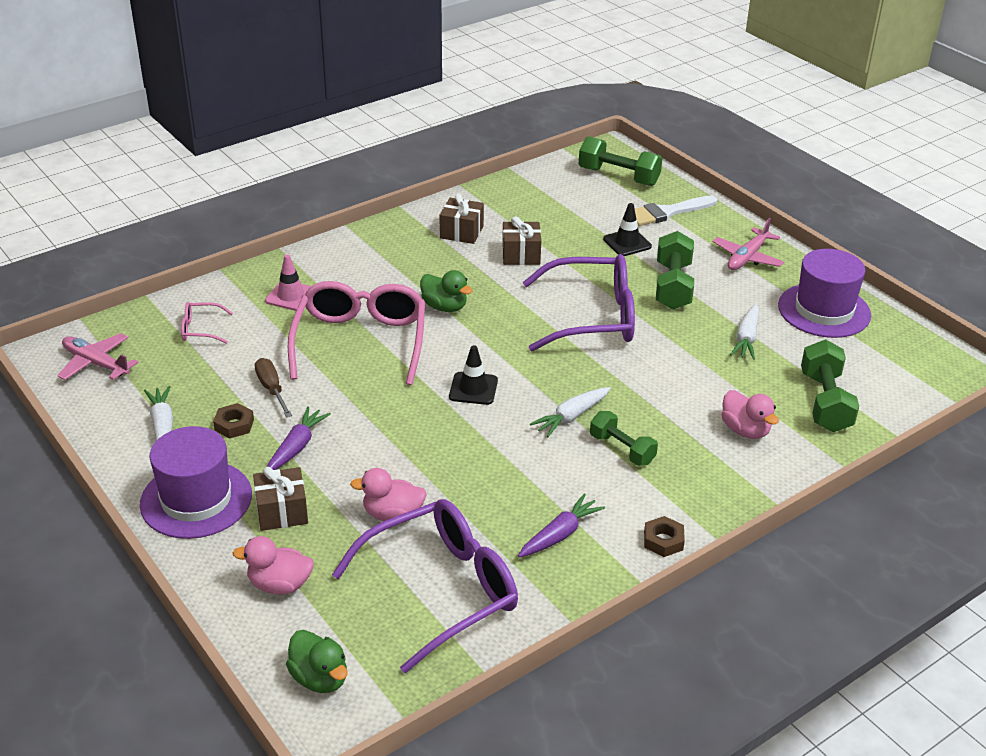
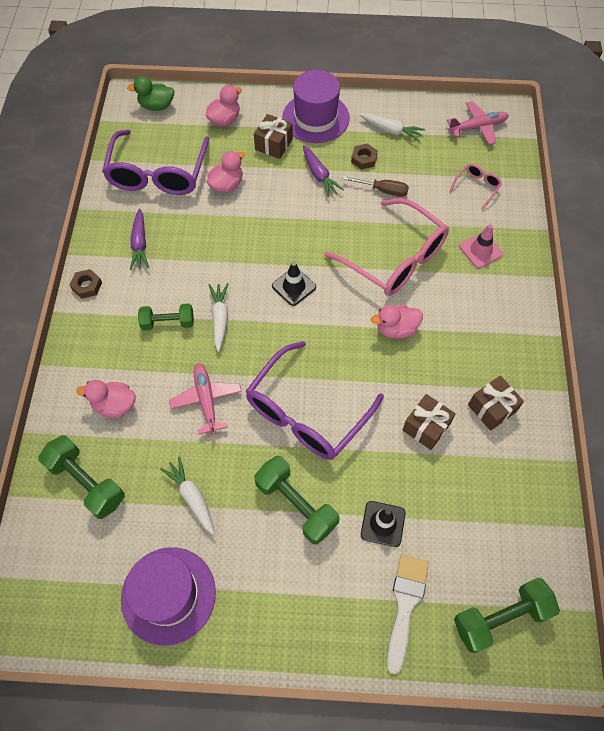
camera: 130 degrees right, 25 degrees up
green duck [420,270,473,312] -> pink duck [371,305,423,338]
pink plane [713,218,784,270] -> pink plane moved to [169,363,242,435]

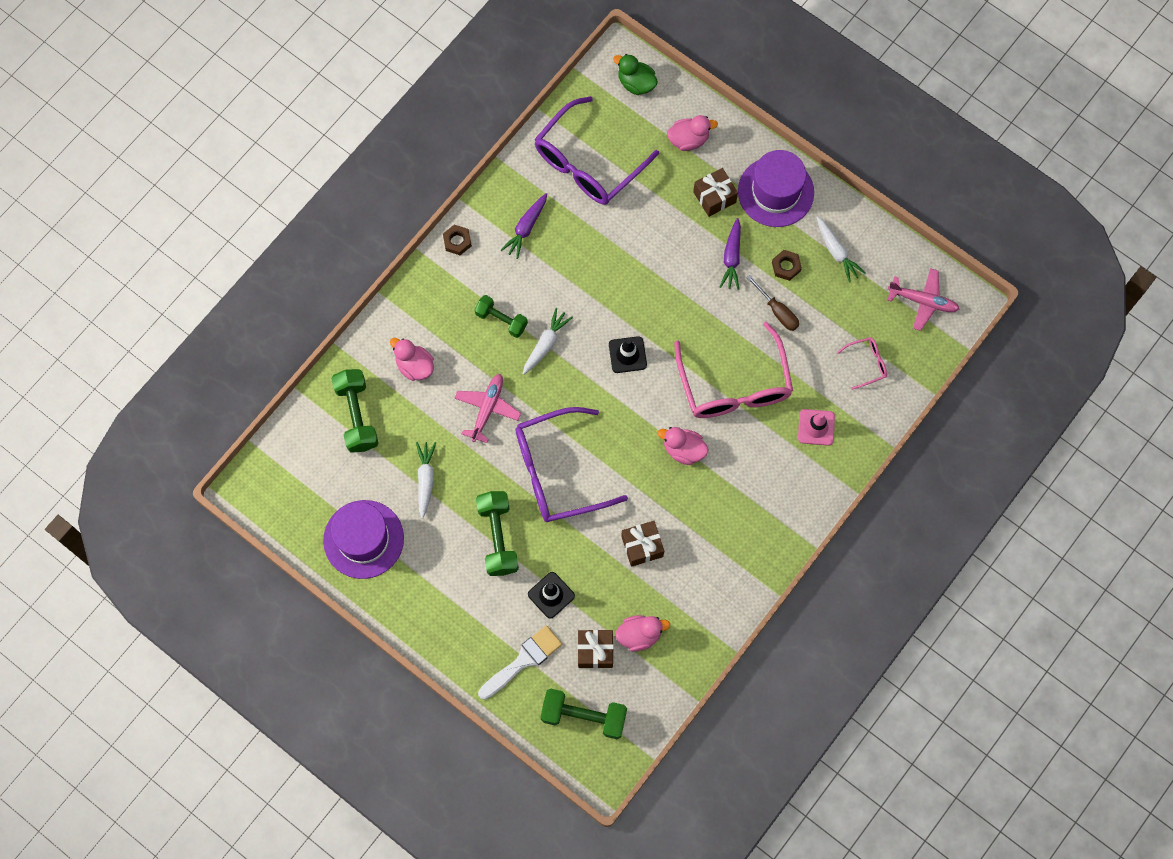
camera: 35 degrees right, 10 degrees up
pink duck [207,151,245,193] -> pink duck moved to [615,615,670,651]
brown gift [468,376,524,431] -> brown gift moved to [578,630,614,668]

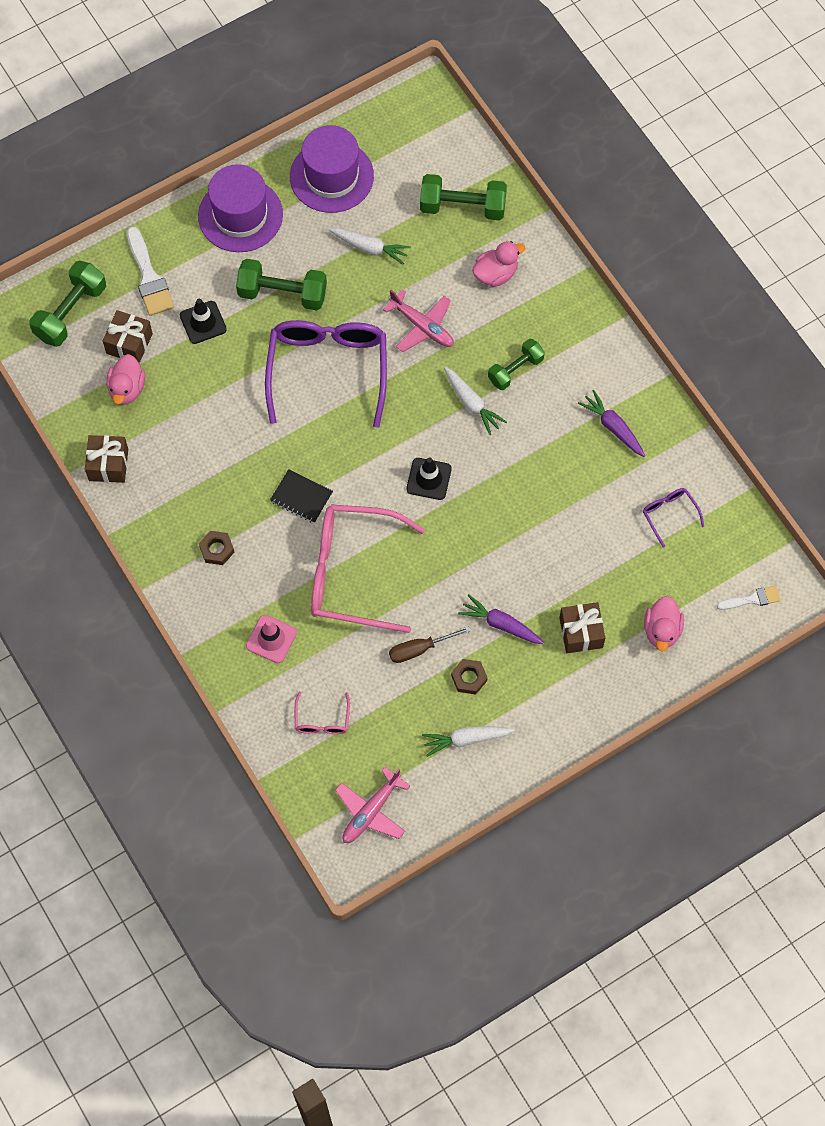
camera: 110 degrees right, 5 degrees down
brown nut [443,225,472,255] -> brown nut moved to [199,531,234,565]
purple glasses [534,96,659,205] -> purple glasses [643,488,704,548], size x0.43
green duck [613,54,658,95] -> white brush [717,586,781,610]
brown gift [621,521,664,567] -> brown gift moved to [85,435,128,483]
pink duck [658,427,709,465] -> black notebook [270,469,333,523]
purple hat [738,150,814,227] -> purple hat moved to [198,164,283,252]

